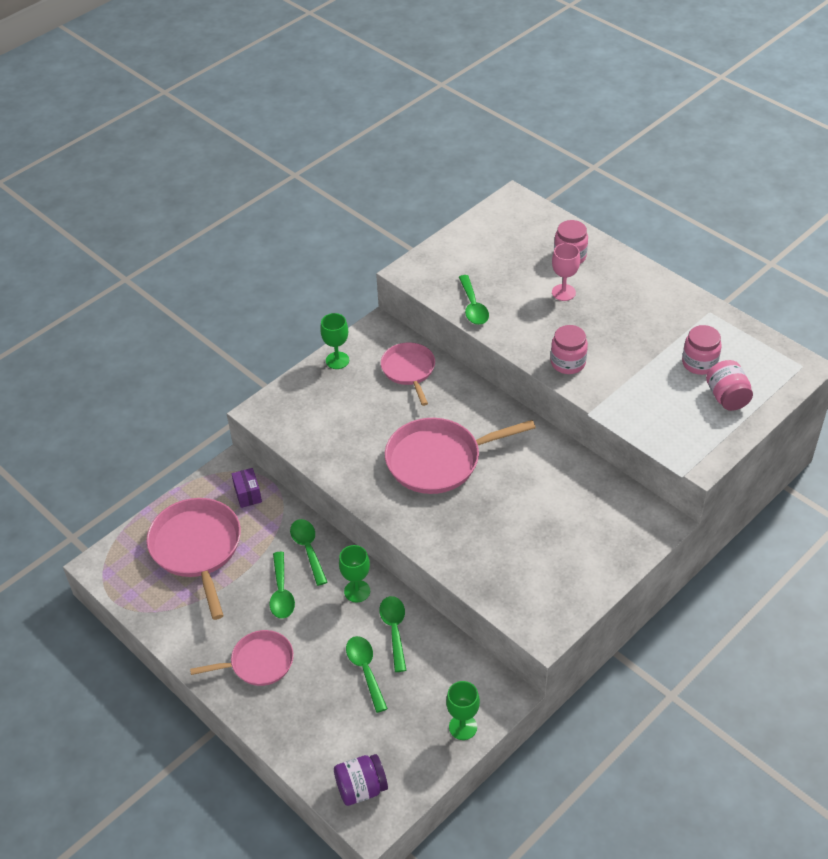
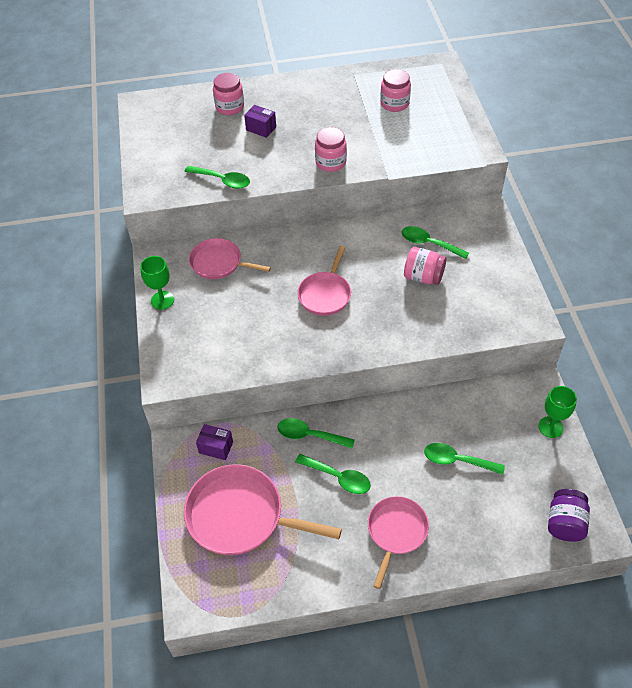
camera: 55 degrees left, 5 degrees up
green goblet [339,545,370,603] -> none
green spoon [379,596,406,672] -> green spoon moved to [401,226,469,259]
pink pan [385,418,536,494] -> pink pan [297,246,351,316], size x0.62
pink goblet [552,243,580,301] -> purple box [244,105,276,138]
pink jar [706,360,753,411] -> pink jar moved to [404,247,446,285]

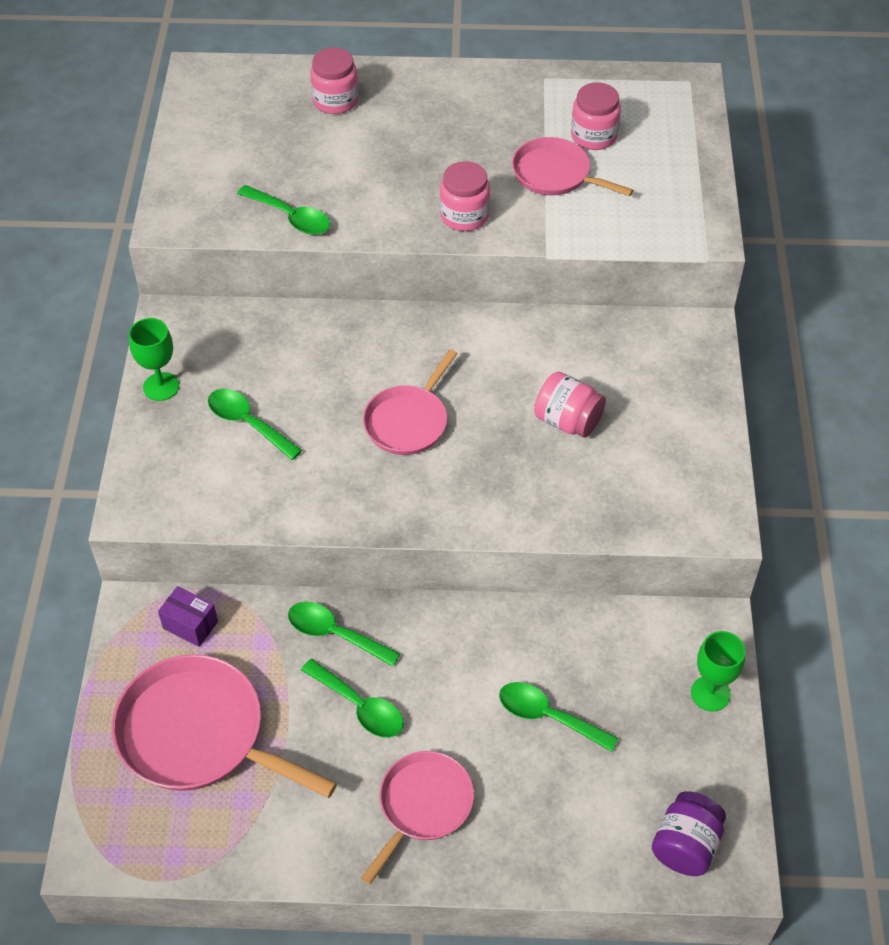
camera: 10 degrees right, 0 degrees up
pink pan [189,238,271,279] -> pink pan moved to [512,137,633,196]
purple box [244,105,276,138] -> none
green spoon [401,226,469,259] -> green spoon moved to [208,389,302,460]

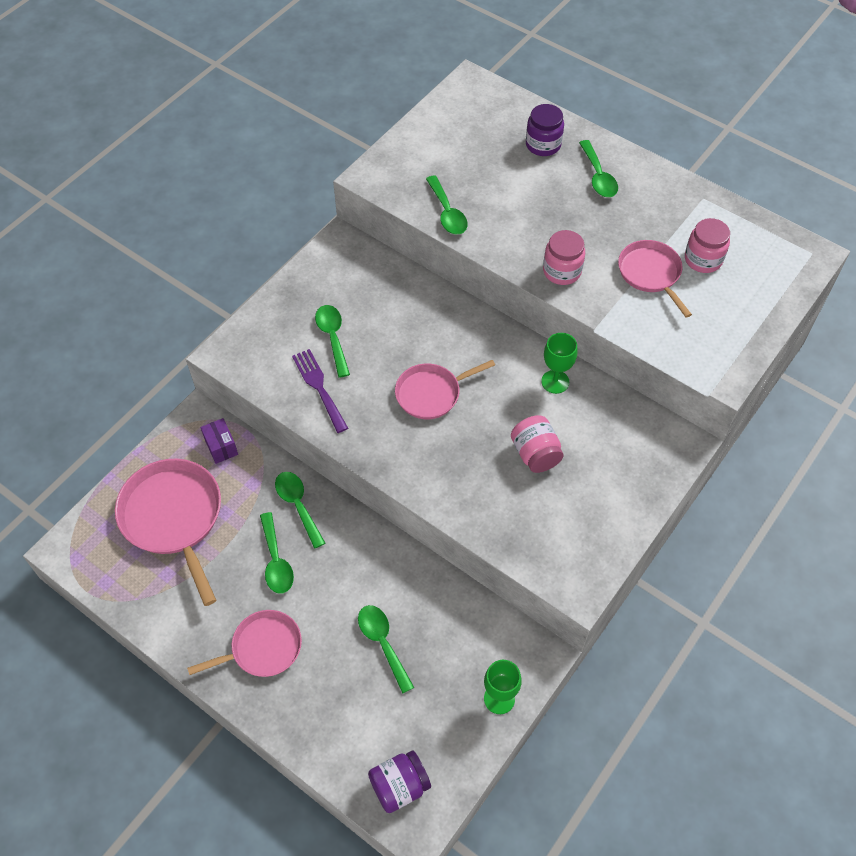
camera: 35 degrees right, 5 degrees up
green goblet [129,318,179,401] -> green goblet moved to [541,333,578,394]
pink jar [310,48,358,114] -> purple jar [526,104,564,156]
none -> purple fork [292,349,348,433]
none -> green spoon [579,140,618,197]

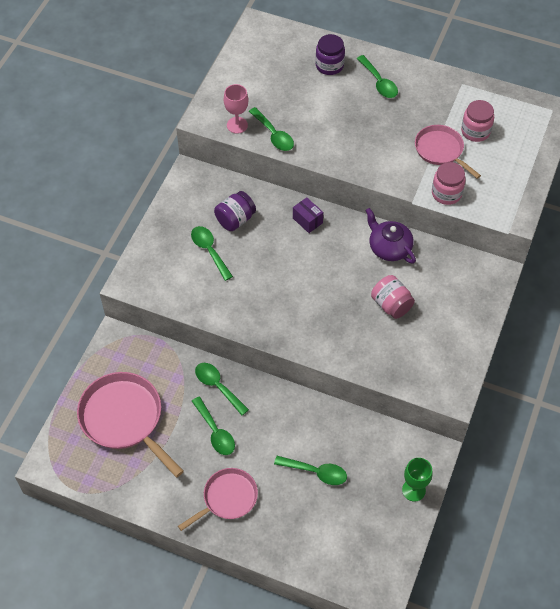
camera: 15 degrees left, 0 degrees up
purple box [201,418,238,464] -> purple box moved to [293,197,323,233]
purple fork [292,349,348,433] -> none
green spoon [358,605,414,694] -> green spoon turned 150 degrees clockwise [274,456,347,485]
purple jar [368,751,431,813] -> purple jar moved to [214,191,256,231]
pink pan [395,360,495,419] -> none
green goblet [541,333,578,394] -> purple teapot [365,208,416,264]
pink jar [543,230,585,285] -> pink jar moved to [432,162,466,205]
none -> pink goblet [224,84,248,134]

